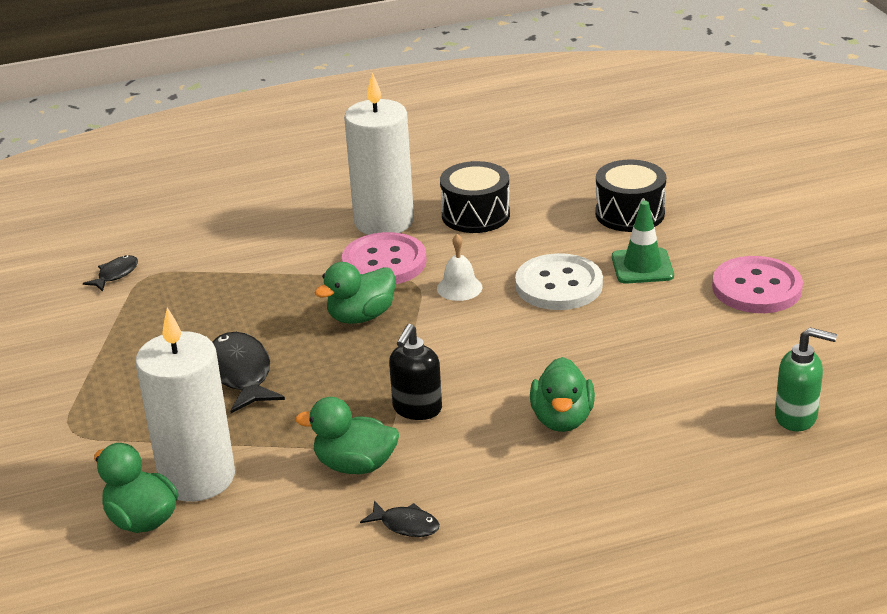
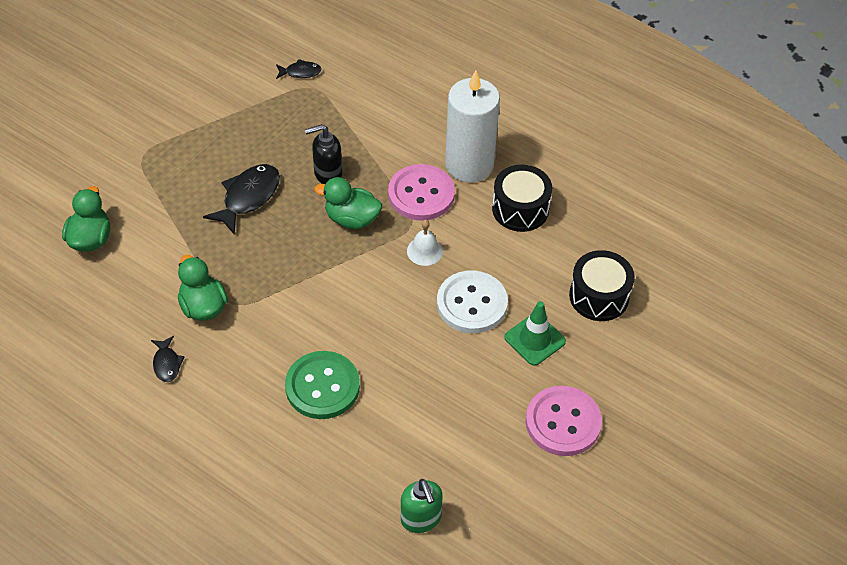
camera: 50 degrees right, 20 degrees up
white candle [135,308,235,502] -> none
black soap dispenser [389,324,442,420] -> black soap dispenser moved to [305,124,342,184]
green duck [530,357,595,432] -> green button [285,351,360,419]

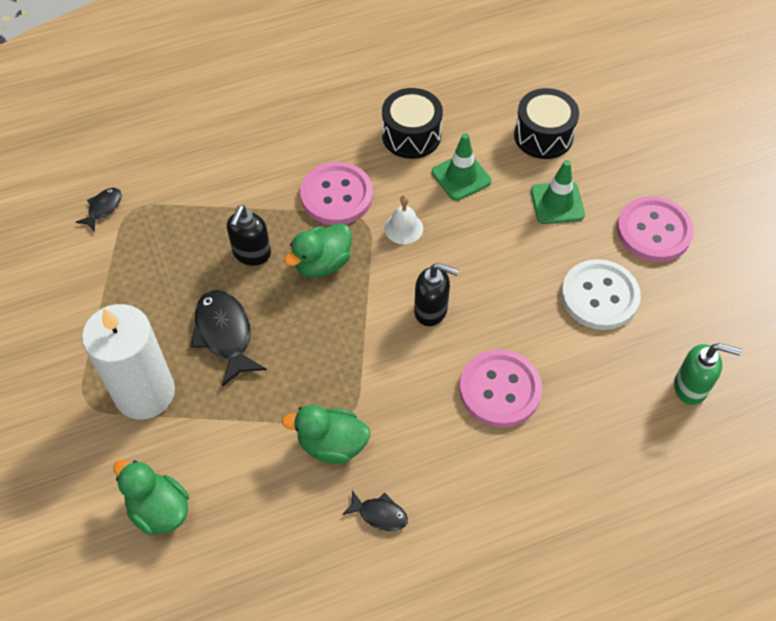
camera: 55 degrees left, 5 degrees up
green button [285,351,360,419] -> pink button [459,349,542,427]
white button [437,271,508,333] -> white button moved to [561,259,641,330]
white candle [445,70,500,183] -> white candle moved to [82,304,175,419]
none -> black soap dispenser [414,263,459,326]
none -> green traffic cone [432,133,491,201]

